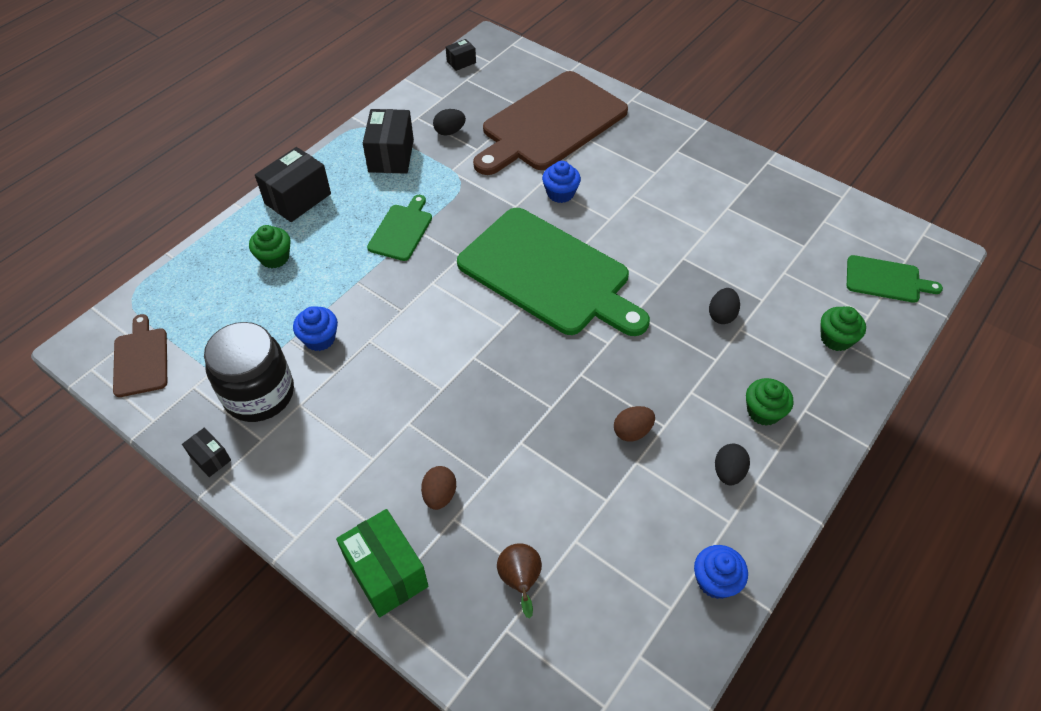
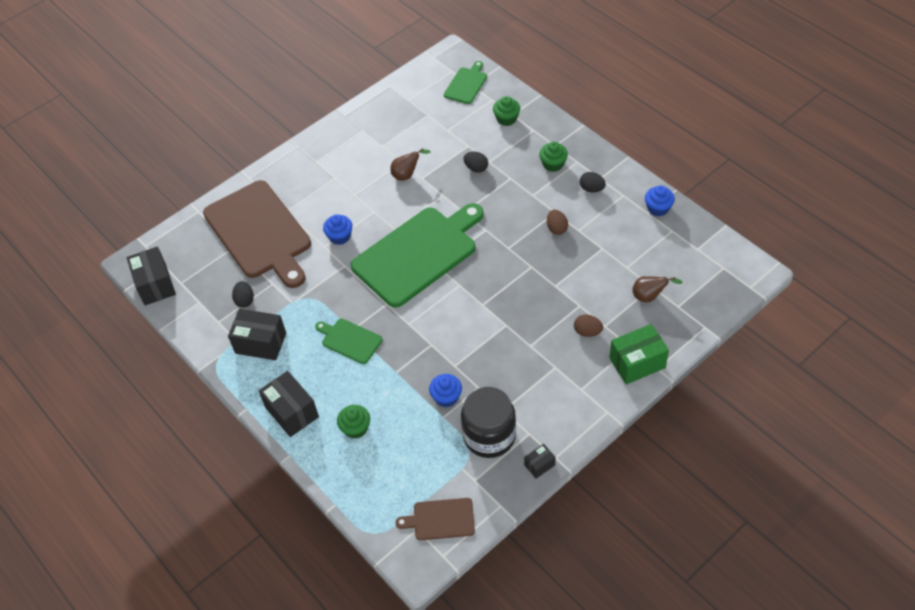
camera: 75 degrees left, 0 degrees up
black box [446,39,476,71] -> black box [127,246,176,306], size x1.94
none -> brown pear [390,148,431,181]

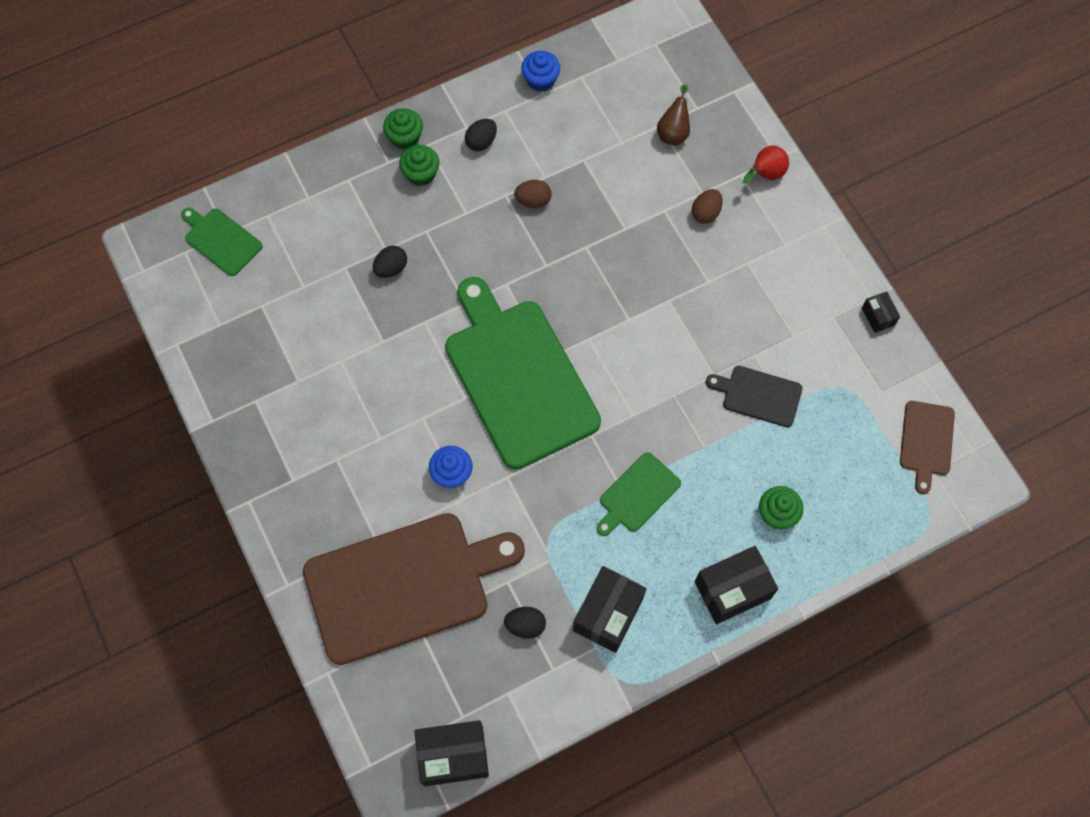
camera: 80 degrees left, 15 degrees up
brown pear [390,148,431,181] -> none
blue cupcake [429,374,462,407] -> black cutting board [706,366,802,427]
black jar [461,387,516,458] -> none
green cupcake [493,96,520,126] -> green cupcake moved to [383,108,423,150]
green box [609,324,669,385] -> red pear [743,146,789,184]

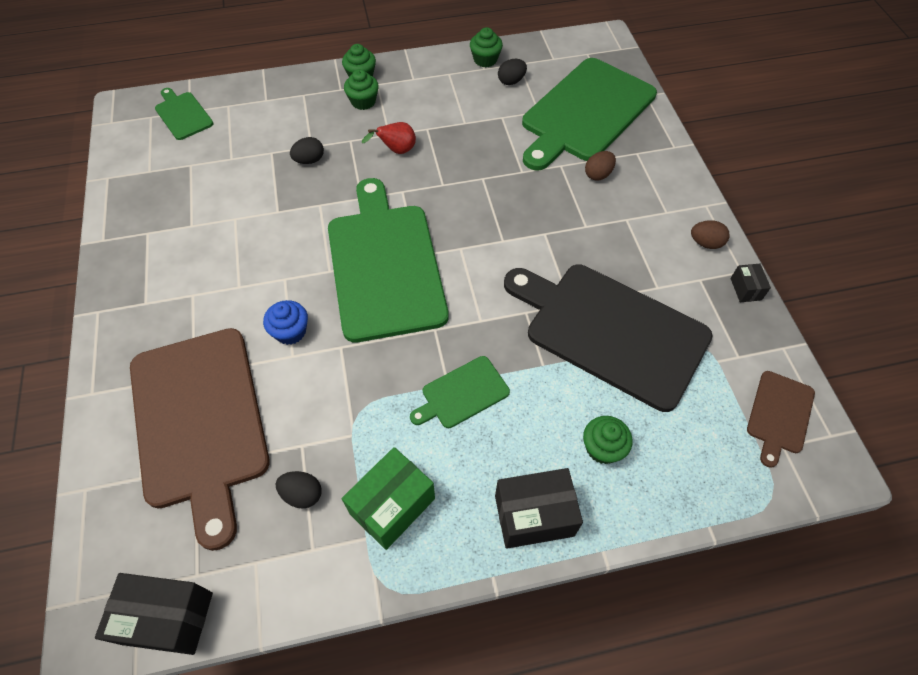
camera: 15 degrees right, 10 degrees down
brown cutting board [303,513,525,665] -> brown cutting board turned 75 degrees clockwise [130,328,269,551]
black egg [465,119,497,151] -> black egg moved to [498,59,527,85]
brown egg [514,180,552,208] -> brown egg moved to [691,220,729,249]
blue cupcake [521,51,560,92] -> green cupcake [470,27,503,67]
black box [573,566,647,653] -> green box [342,447,435,550]
brown pear [657,84,690,145] -> green cutting board [522,58,657,171]
black cutting board [706,366,802,427] -> black cutting board [504,265,713,412], size x2.19
red pear [743,146,789,184] -> red pear moved to [362,122,416,154]

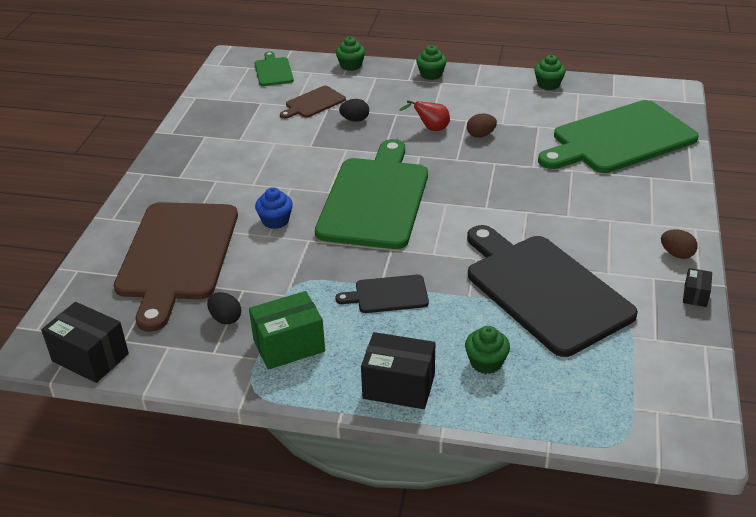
camera: 25 degrees right, 20 degrees down
green cupcake [344,69,379,110] -> green cupcake moved to [336,37,365,71]
green cutting board [410,356,510,428] -> black cutting board [335,275,429,313]
black egg [498,59,527,85] -> none
brown egg [585,151,616,181] -> brown egg moved to [467,114,497,138]
brown cutting board [747,371,815,468] -> brown cutting board moved to [280,86,346,119]

